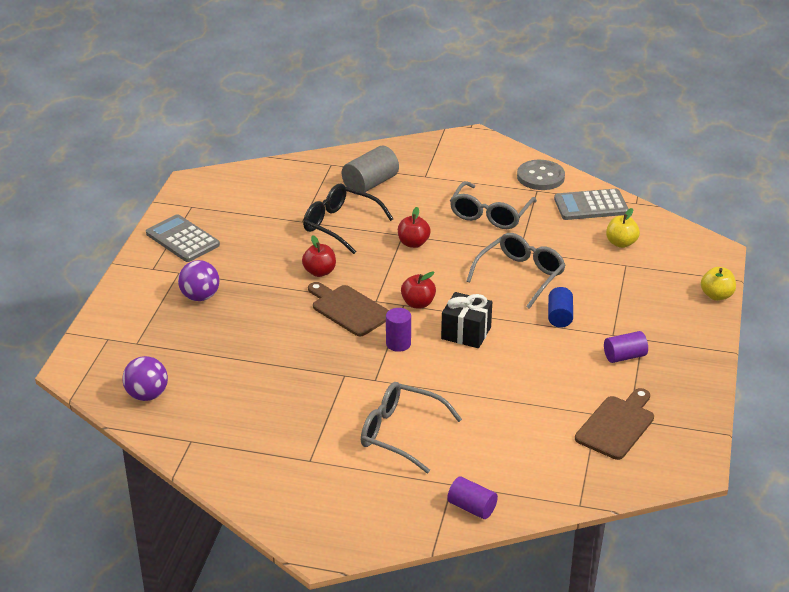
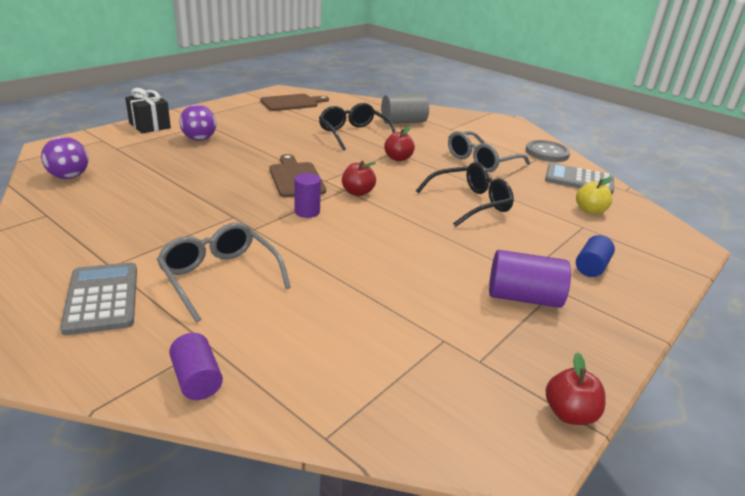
camera: 25 degrees right, 5 degrees down
grey calculator [146,214,220,262] -> grey calculator moved to [60,262,137,335]
red apple [302,235,336,277] -> red apple moved to [546,353,606,425]
black gift [441,292,492,348] -> black gift moved to [125,88,171,133]
grey glasses [467,233,565,309] -> black glasses [416,162,514,227]
blue cylinder [548,287,573,328] -> blue cylinder moved to [576,235,615,277]
brown cutting board [575,388,654,460] -> brown cutting board moved to [260,94,329,111]
purple cylinder [604,331,648,363] -> purple cylinder [489,250,571,308], size x1.55
yellow apple [701,267,736,301] -> none

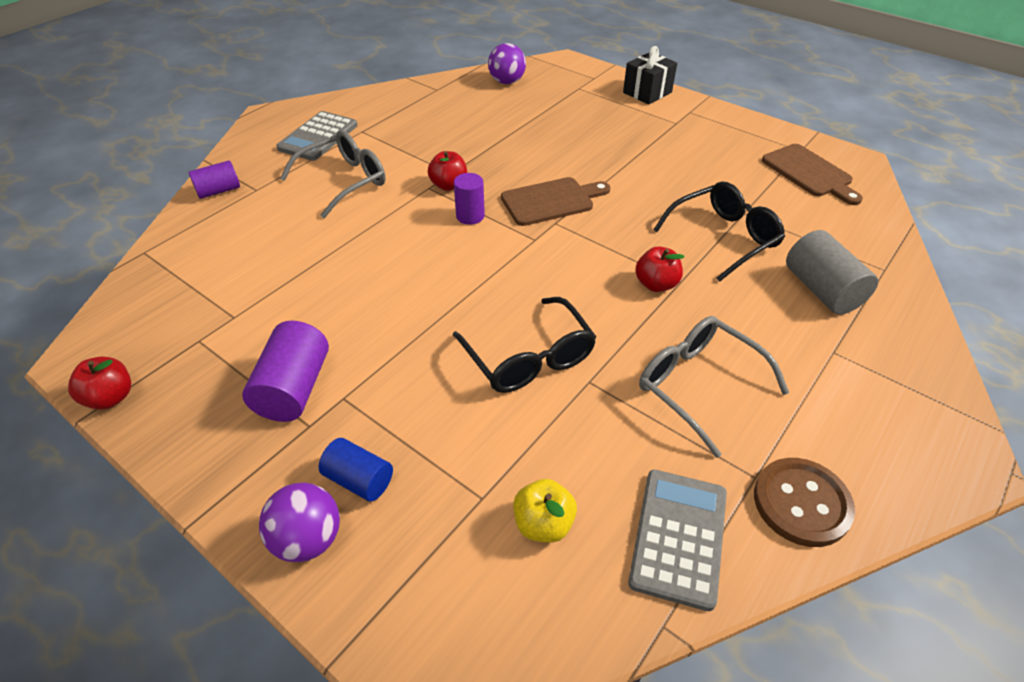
camera: 90 degrees right, 15 degrees up
grey calculator [60,262,137,335] -> grey calculator turned 135 degrees clockwise [276,111,358,161]
purple ball [179,105,216,141] -> purple ball moved to [259,483,340,562]
red apple [342,161,376,196] -> red apple moved to [428,151,467,191]
grey button [525,140,570,162] -> brown button [754,458,855,547]

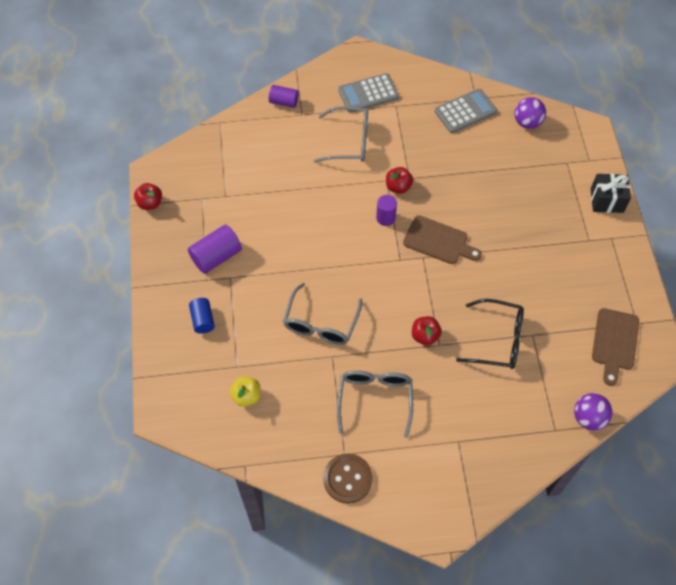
camera: 45 degrees right, 15 degrees up
purple ball [259,483,340,562] -> purple ball moved to [574,393,613,430]
black glasses [453,297,596,393] -> grey glasses [283,283,362,345]
grey calculator [628,470,727,611] -> grey calculator moved to [435,89,497,133]
grey cylinder [786,230,878,315] -> none

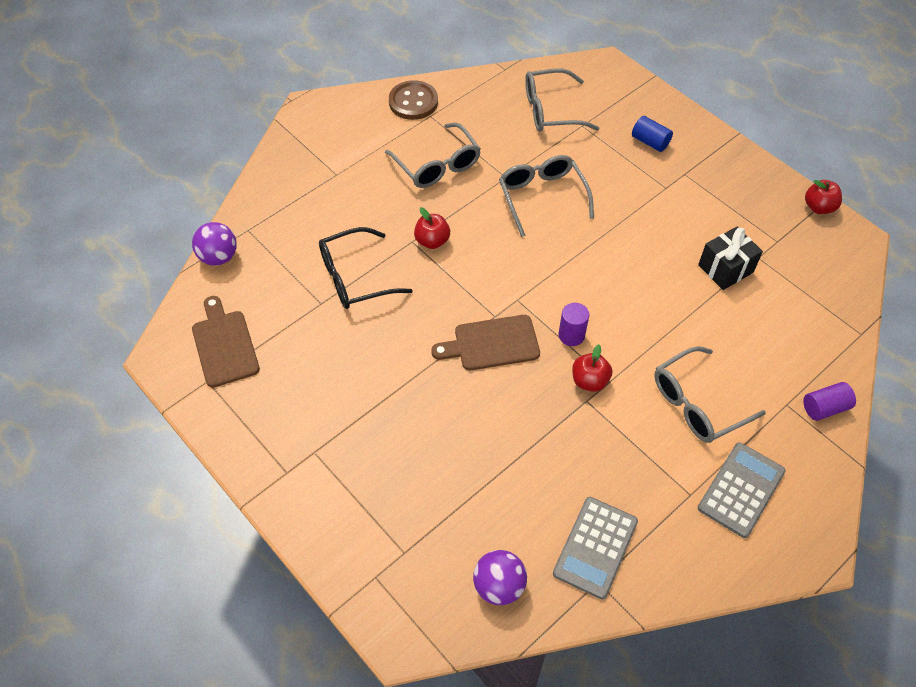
camera: 145 degrees right, 5 degrees down
purple cylinder [188,225,242,274] -> none
yellow apple [230,376,261,407] -> grey glasses [525,68,599,132]
black gift [591,174,631,213] -> black gift moved to [698,227,763,290]

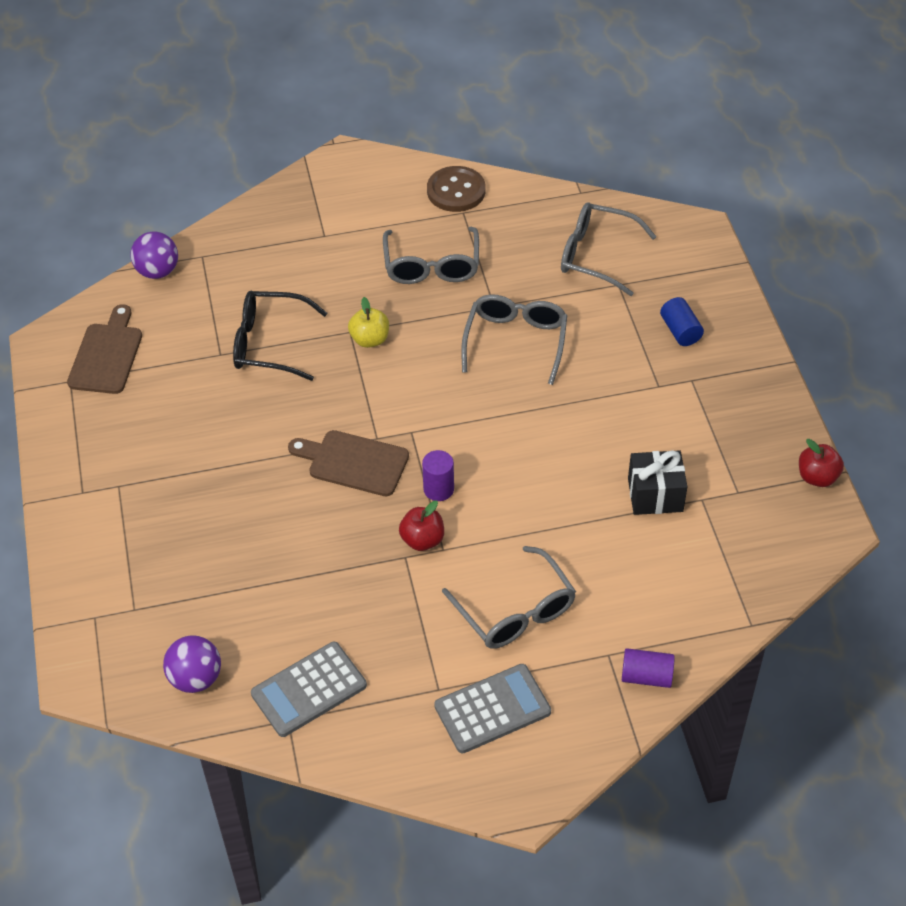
camera: 30 degrees right, 5 degrees down
red apple [414,207,450,249] -> yellow apple [348,297,389,348]
grey glasses [654,346,766,443] -> grey glasses turned 120 degrees counterclockwise [442,546,576,649]

